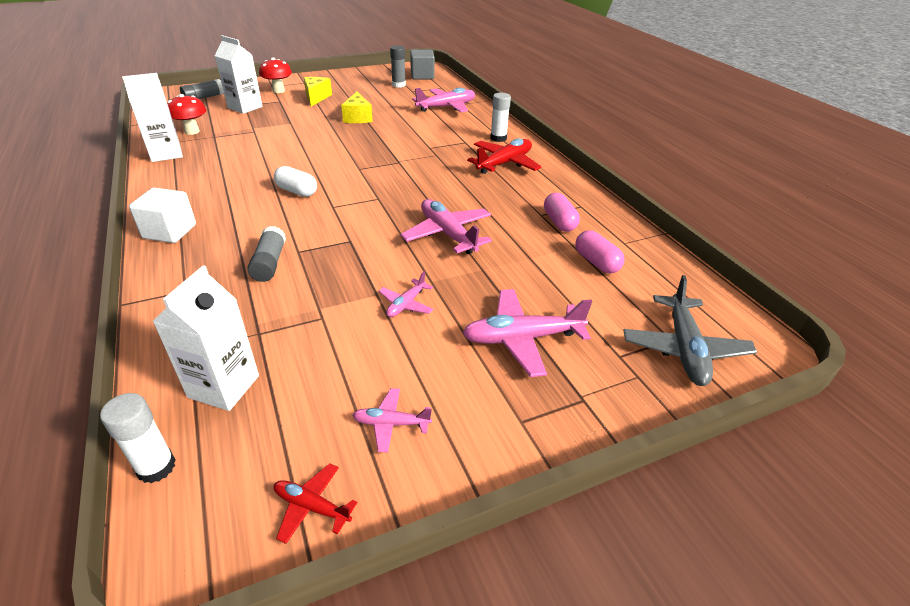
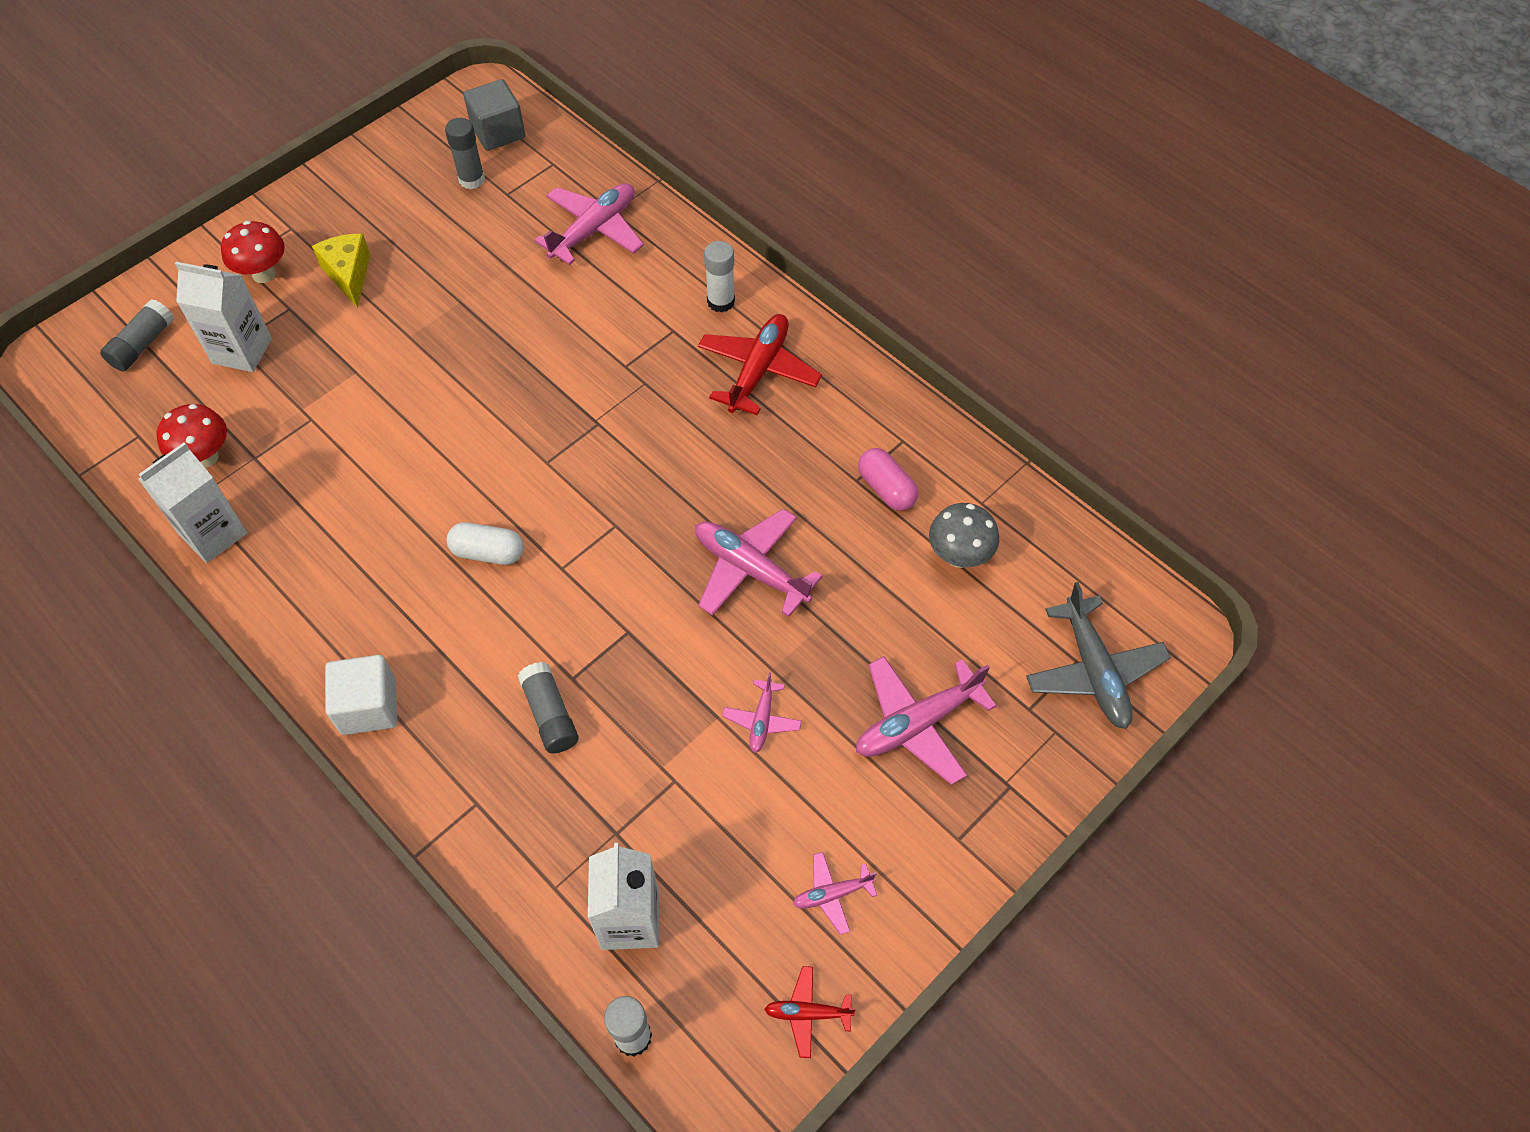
camera: 20 degrees left, 20 degrees up
yellow cheese [341,92,373,123] -> none
pink capsule [575,230,625,274] -> grey mushroom [929,503,999,568]

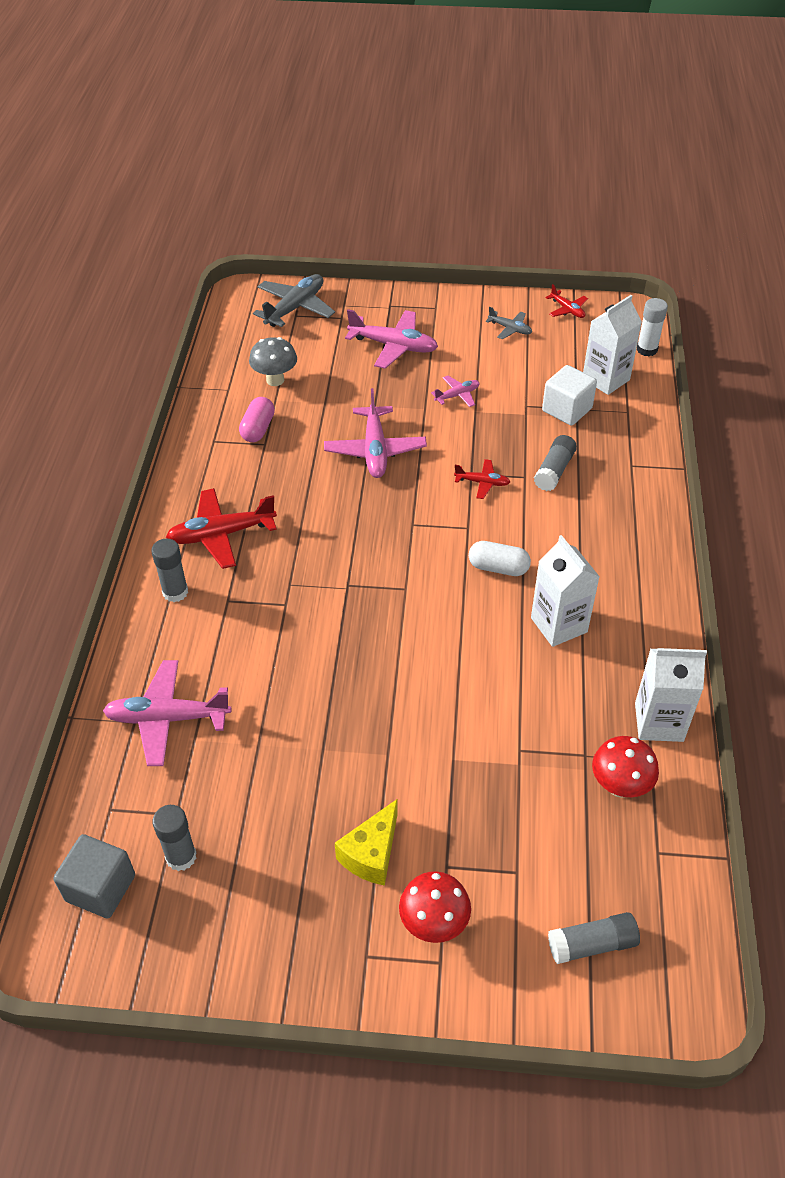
camera: 130 degrees left, 10 degrees down
white carton [175,262,272,372] -> white carton moved to [531,535,600,647]
white cube [325,655,397,735] -> white cube moved to [542,365,597,426]
white capsule [447,522,524,565] -> white capsule turned 45 degrees counterclockwise [469,541,531,576]
white glue stick [704,241,735,313] -> grey glue stick [151,539,188,602]
pink plane [793,852,877,935] -> grey plane [486,307,532,339]
none -> red plane [454,459,510,499]

